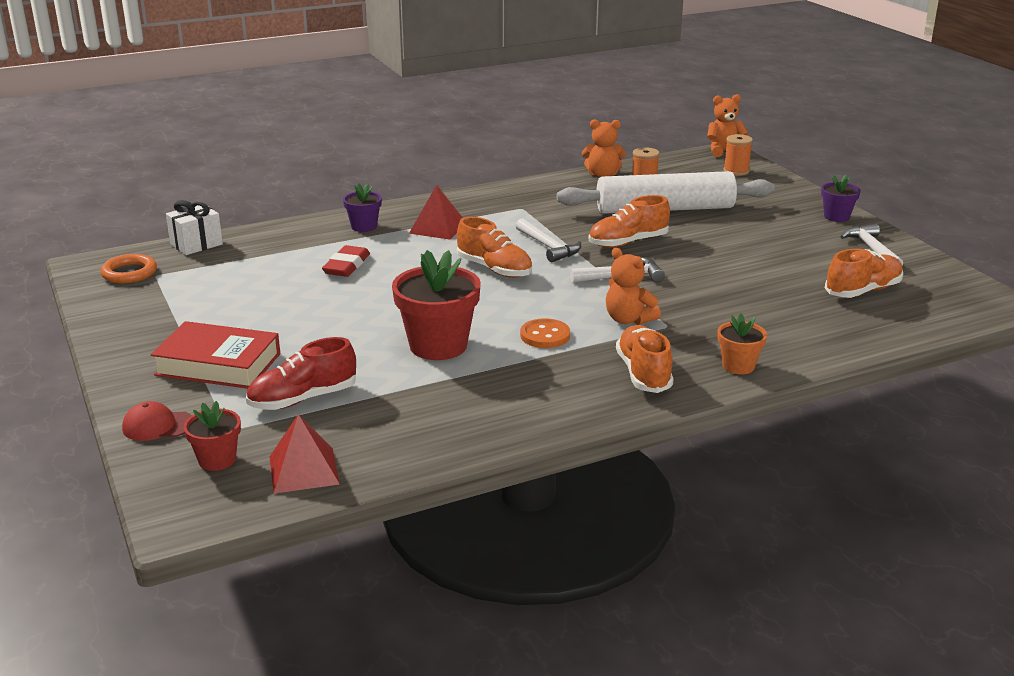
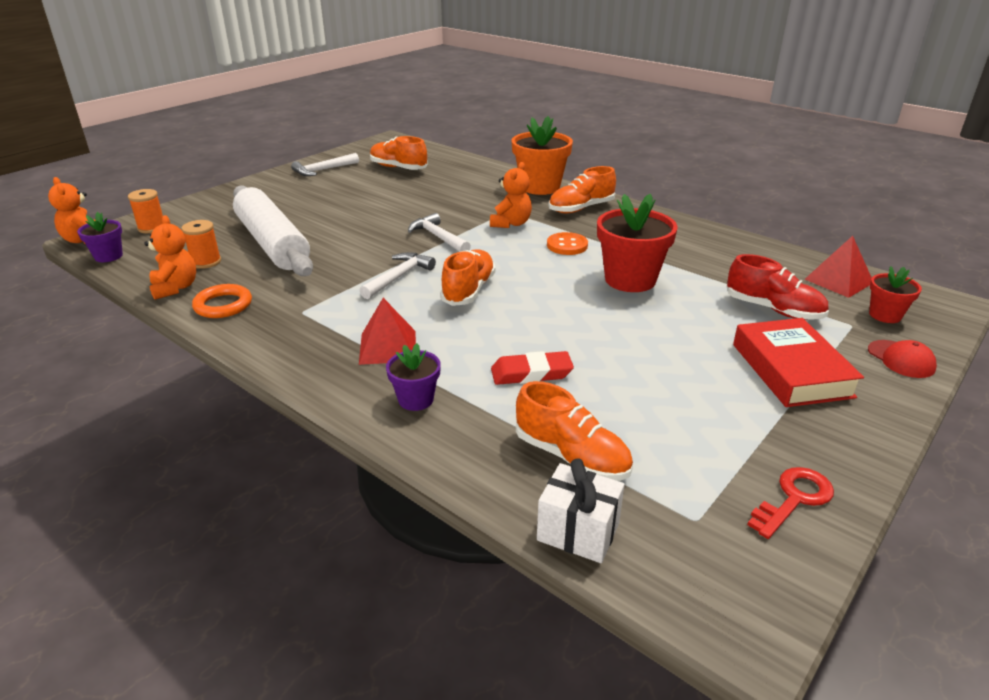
camera: 115 degrees left, 5 degrees up
orange ring [101,254,157,283] -> orange ring moved to [192,284,252,318]
orange shoe [589,195,670,248] -> orange shoe moved to [516,381,633,481]
orange flower pot [718,313,767,374] -> orange flower pot [511,116,573,195], size x1.84
purple flower pot [821,175,861,222] -> purple flower pot moved to [77,212,123,262]
none -> red key [747,467,834,539]

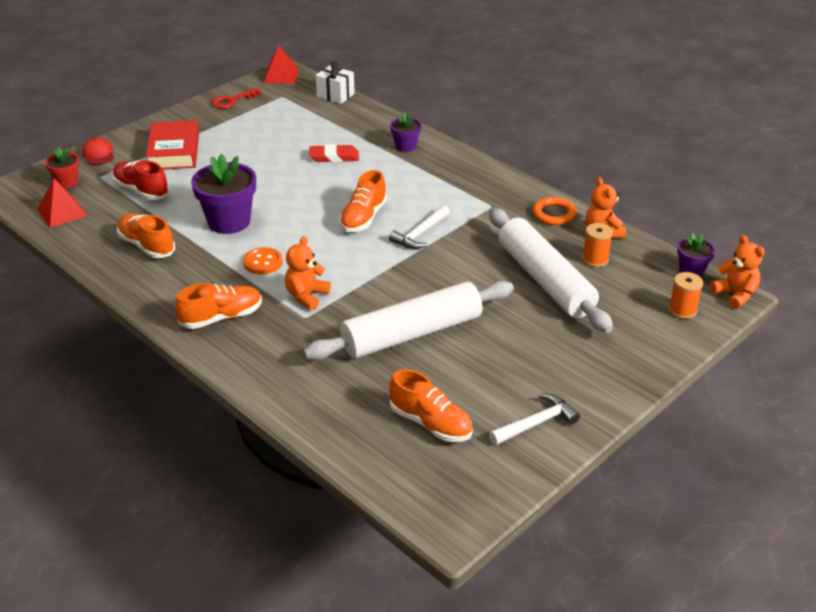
camera: 175 degrees left, 5 degrees up
red pyramid [359,298,416,365] -> red pyramid moved to [264,45,298,83]
white hammer [408,213,471,252] -> none
orange flower pot [511,116,573,195] -> none
orange shoe [516,381,633,481] -> orange shoe moved to [117,213,175,258]
red flower pot [597,194,678,292] -> purple flower pot [191,154,256,234]
none -> white rolling pin [303,281,514,360]

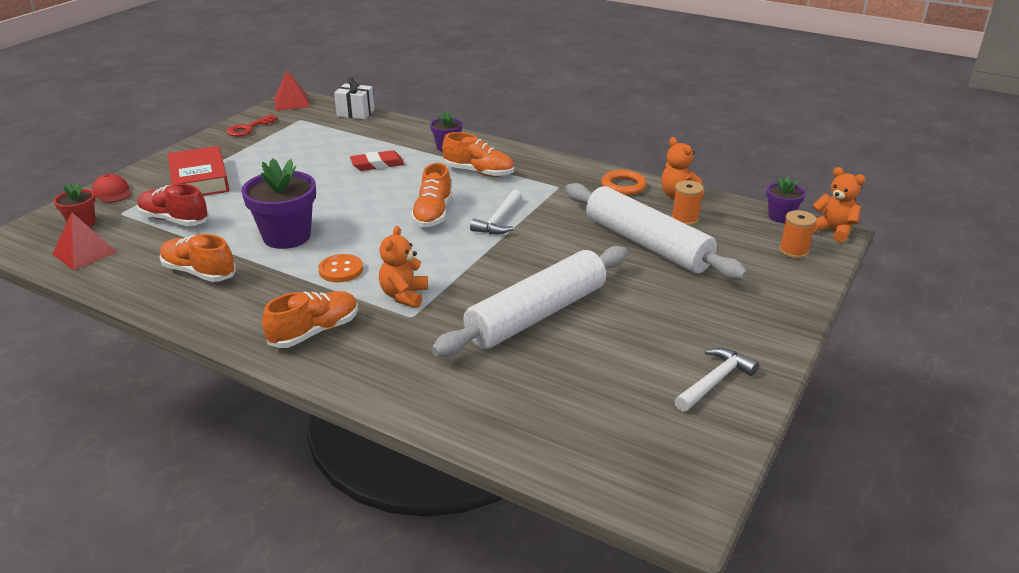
camera: 15 degrees left, 5 degrees down
orange shoe [389,369,473,442] -> orange shoe moved to [442,132,514,177]

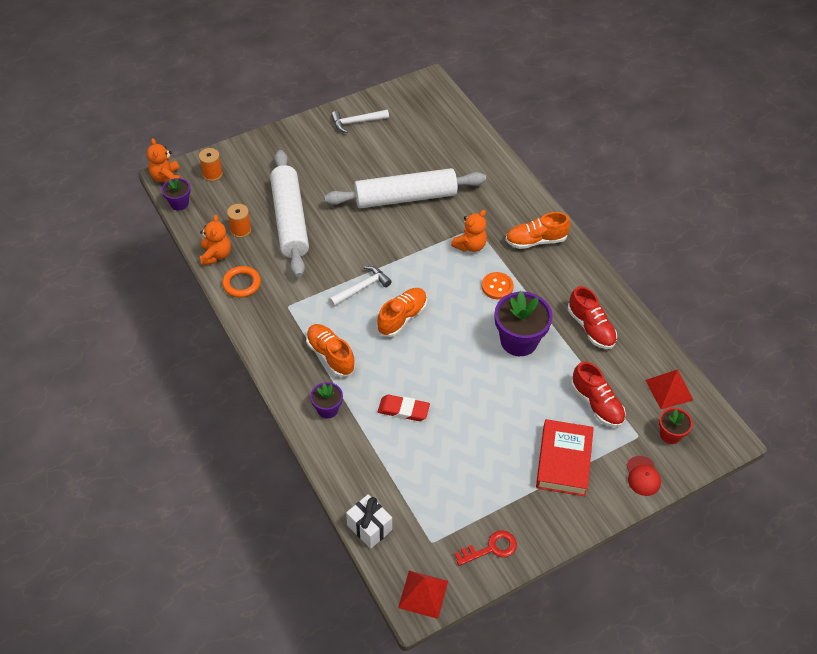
camera: 150 degrees left, 20 degrees up
orange shoe [160,234,236,282] -> red shoe [568,286,617,349]

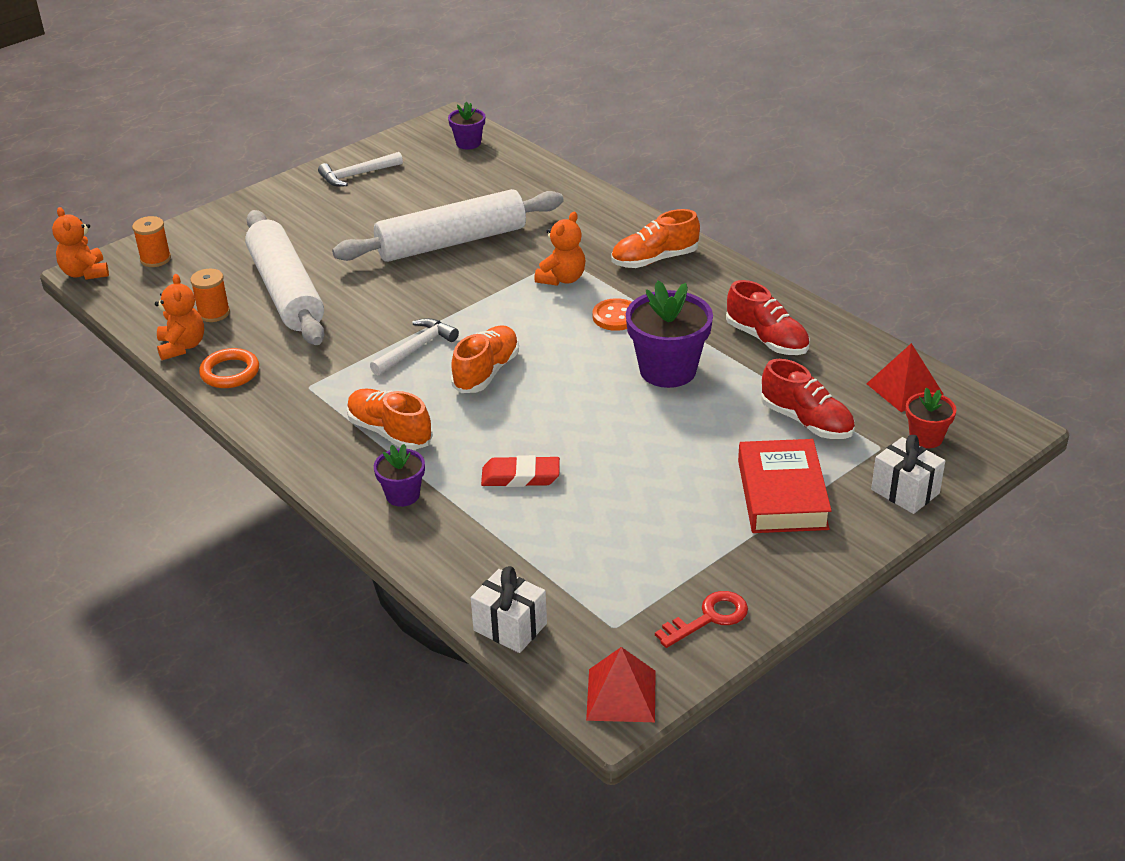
camera: 10 degrees left, 15 degrees down
purple flower pot [162,178,190,211] -> purple flower pot moved to [448,102,485,150]
red cap [627,456,661,496] -> white gift [871,435,945,514]

